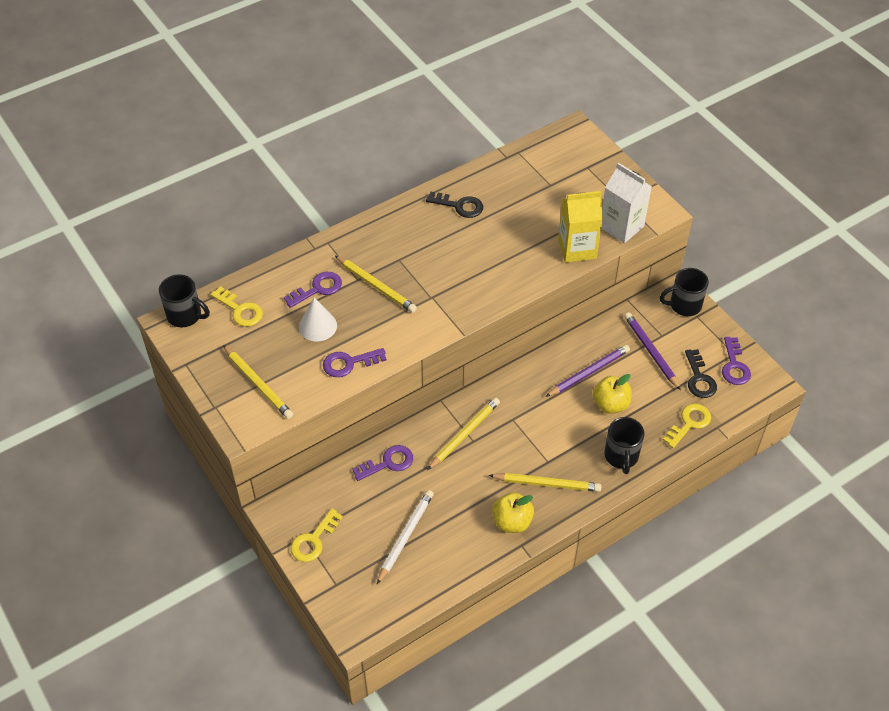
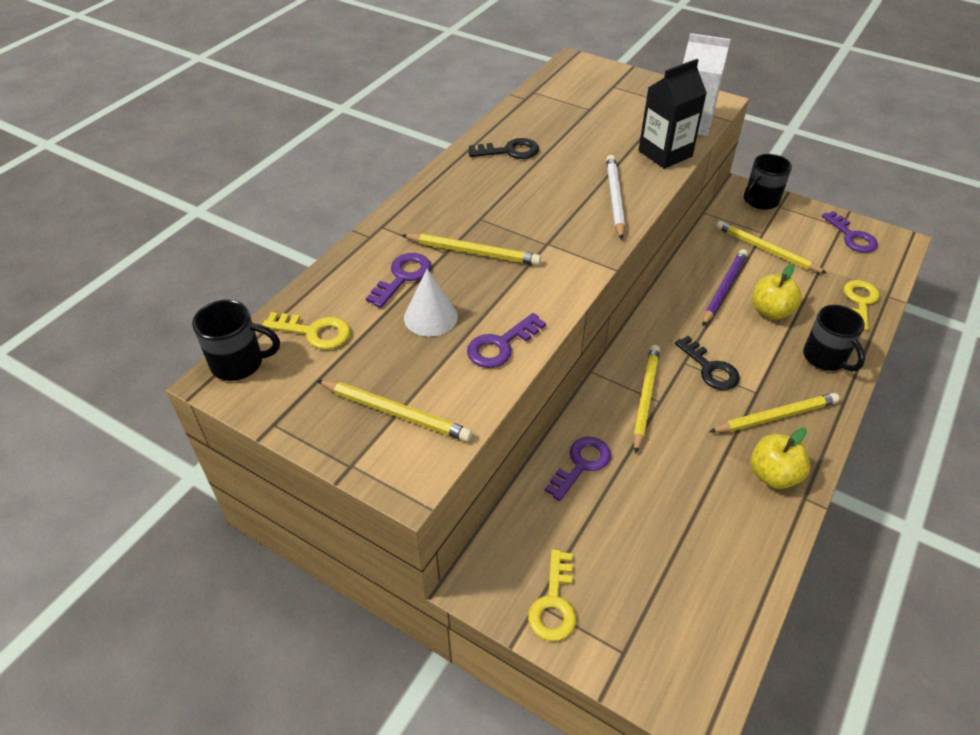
camera: 25 degrees left, 5 degrees down
white pencil [377,490,434,584] -> white pencil moved to [606,155,625,240]
yellow carton [558,191,603,263] -> black carton [638,59,707,169]
purple pencil [624,312,681,390] -> yellow pencil [716,221,827,274]
black key [685,349,717,398] -> black key moved to [675,336,740,390]

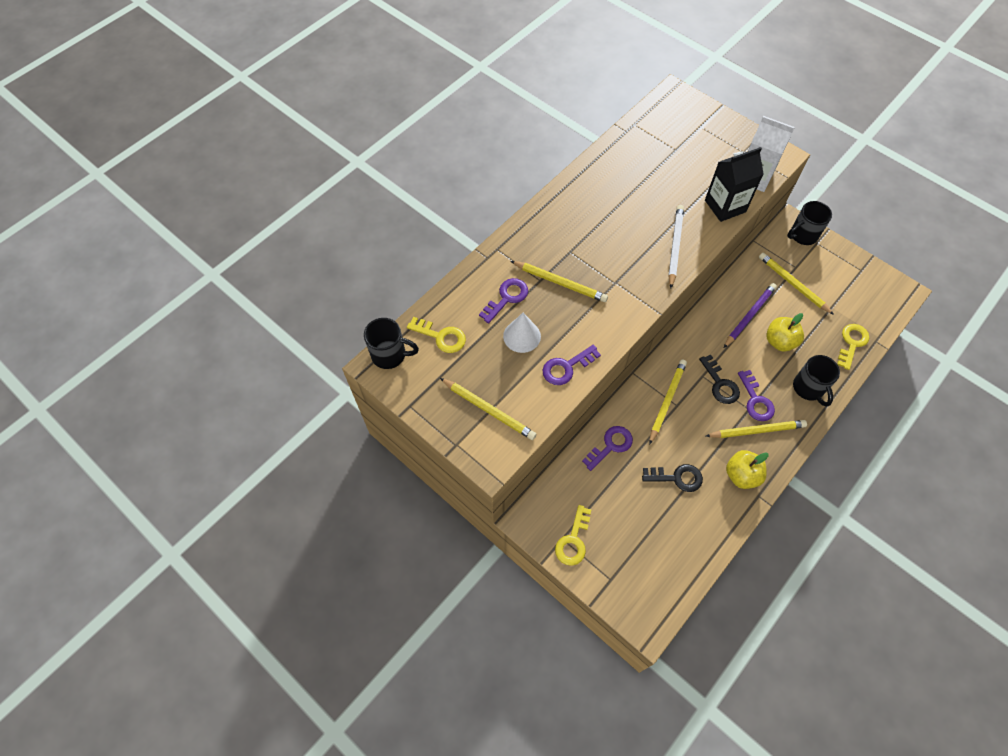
camera: 10 degrees right, 15 degrees up
black key [469,138,539,159] -> black key moved to [642,464,703,492]
purple key [822,211,878,253] -> purple key moved to [738,370,775,421]

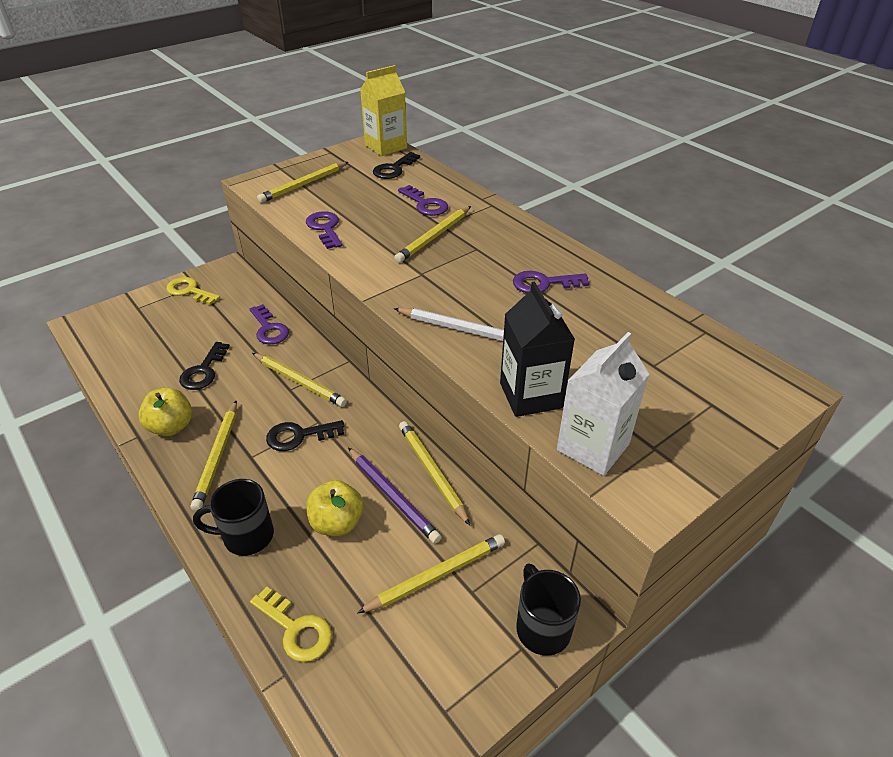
camera: 100 degrees right, 20 degrees down
black mug [364,318,419,369] -> yellow carton [360,65,407,156]
yellow key [407,317,466,353] -> black key [373,152,420,179]
white cone [503,313,541,353] -> none
purple key [738,370,775,421] -> purple key moved to [513,271,589,293]
none -> yellow pencil [399,421,470,525]

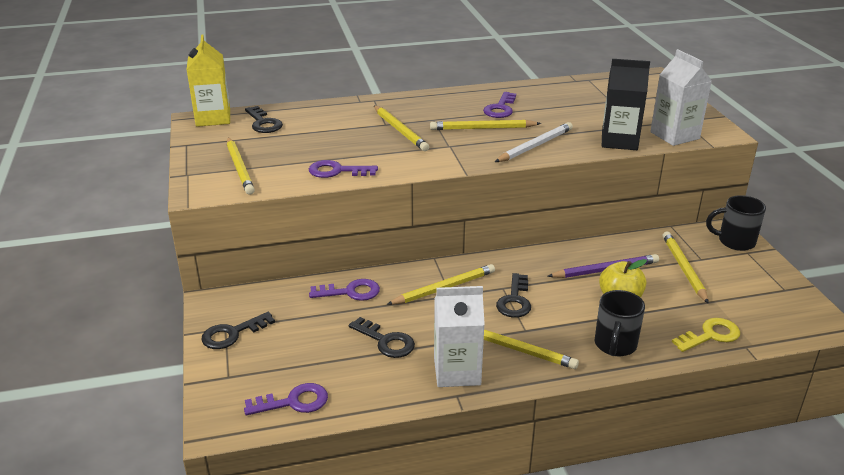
camera: 65 degrees left, 10 degrees down
yellow apple [138,388,192,436] -> white carton [434,286,485,387]
yellow key [166,277,220,305] -> black key [201,312,275,349]
purple key [398,185,448,216] -> purple key moved to [244,383,328,415]
yellow pencil [399,421,470,525] -> yellow pencil moved to [430,120,541,130]

